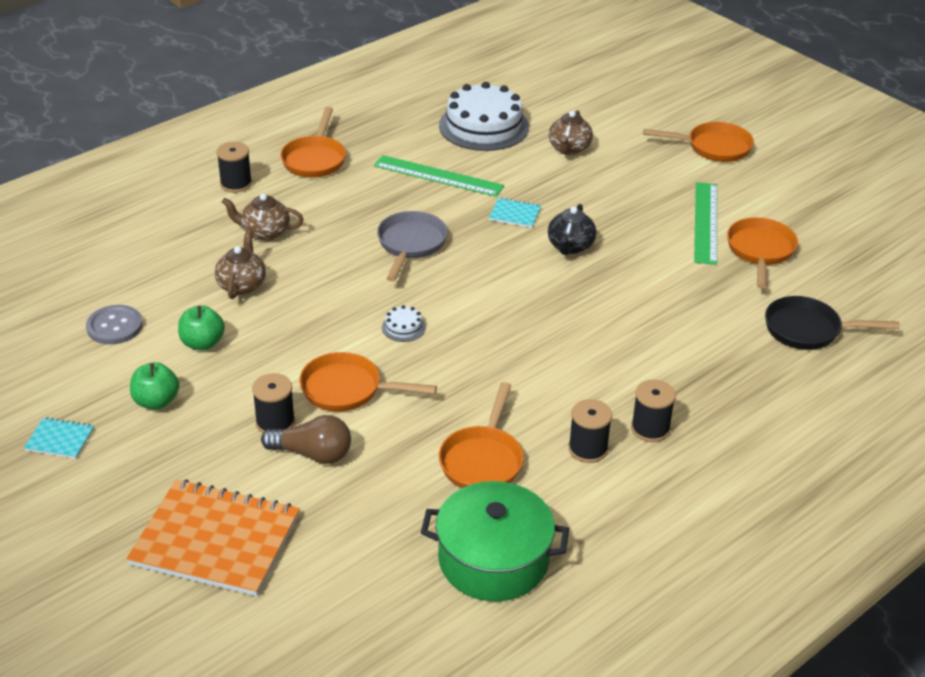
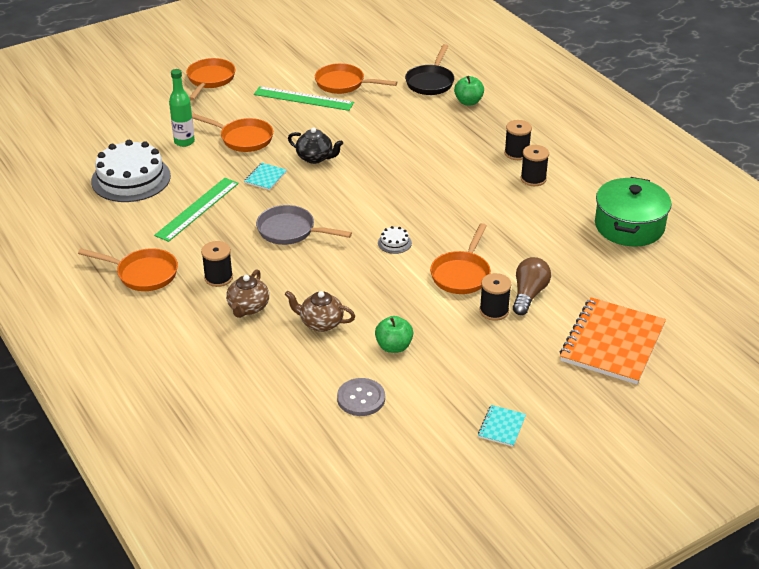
camera: 80 degrees left, 0 degrees up
green apple [130,362,179,409] -> green apple moved to [454,76,484,105]
black spool [216,142,252,193] -> black spool moved to [201,241,233,287]
orange pan [439,382,524,488] -> orange pan moved to [192,113,273,152]
brown teapot [549,110,593,155] -> green bottle [169,69,195,147]

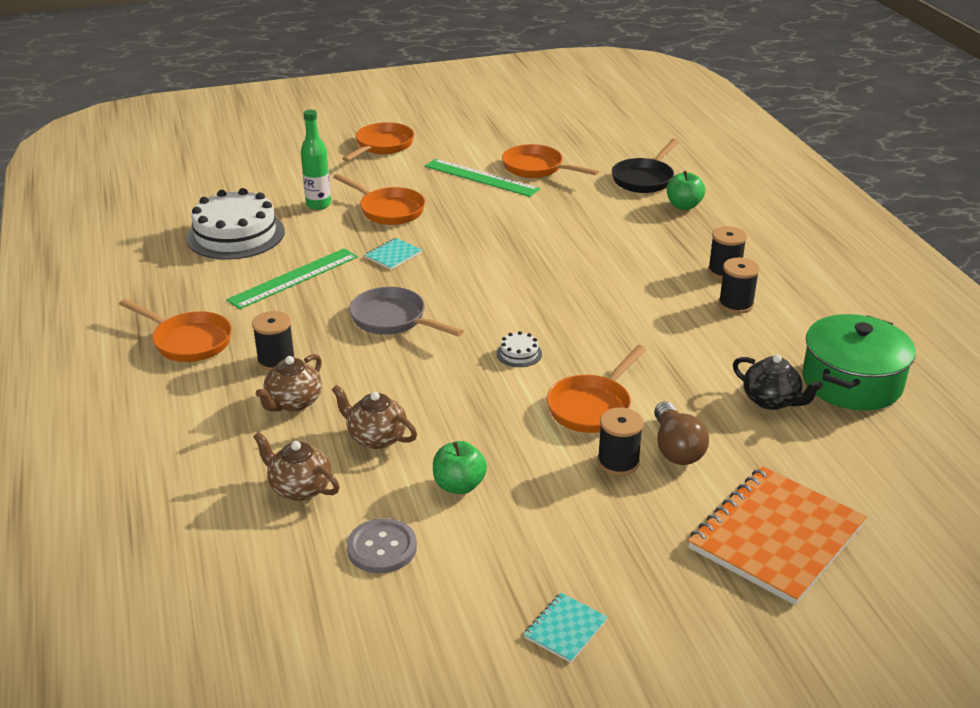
camera: 15 degrees right, 5 degrees down
black teapot [288,127,343,164] -> black teapot moved to [733,354,823,410]
brown light bulb [513,257,551,315] -> brown light bulb turned 135 degrees clockwise [654,402,709,465]
none -> brown teapot [253,432,340,501]

